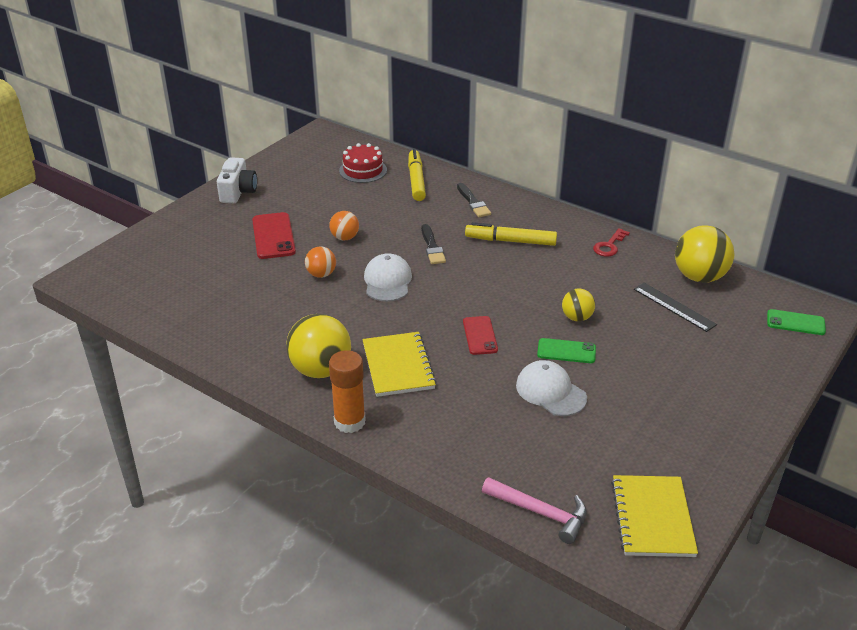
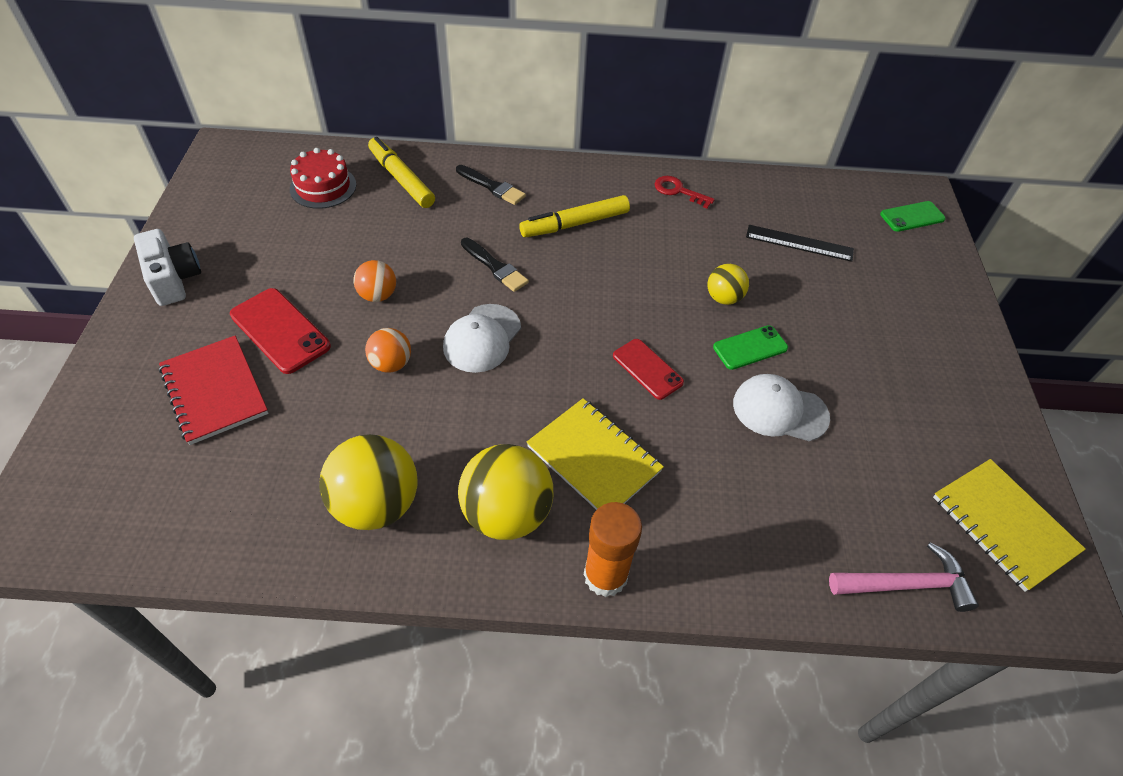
camera: 35 degrees left, 15 degrees up
white cap [364,253,412,302] -> white cap turned 120 degrees counterclockwise [443,304,521,373]
red key [593,228,630,257] -> red key turned 120 degrees clockwise [654,176,715,209]
yellow ball [675,225,734,283] -> yellow ball moved to [319,434,418,530]
none -> red notebook [159,336,268,445]

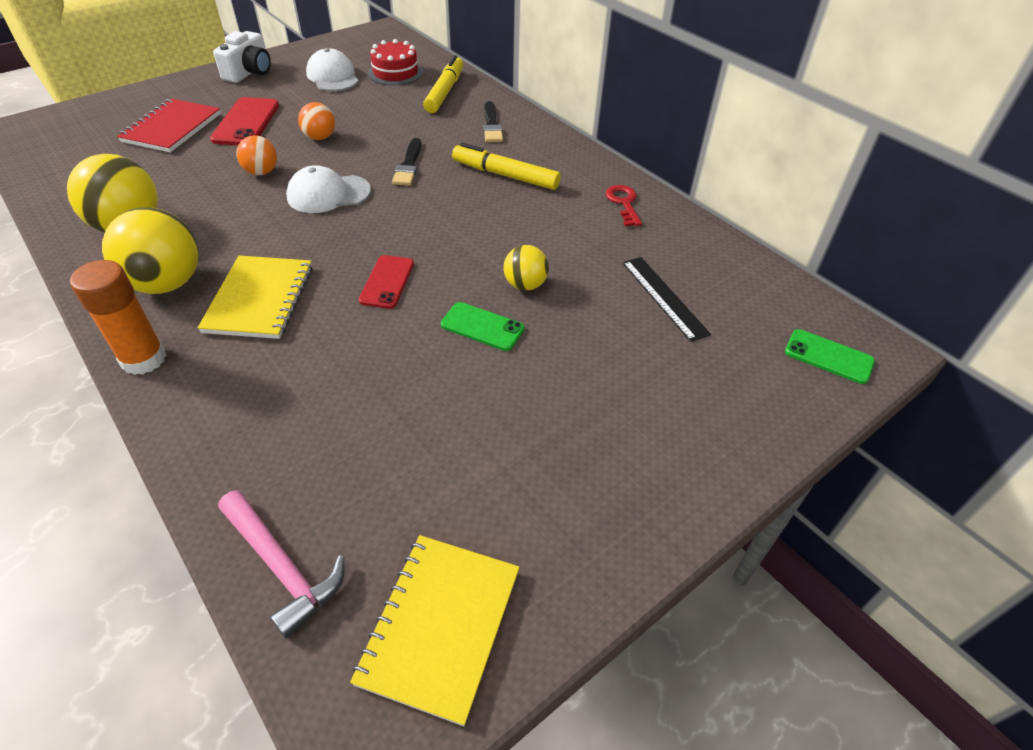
camera: 50 degrees right, 5 degrees down
white cap [733,374,830,441] -> white cap moved to [306,48,358,91]

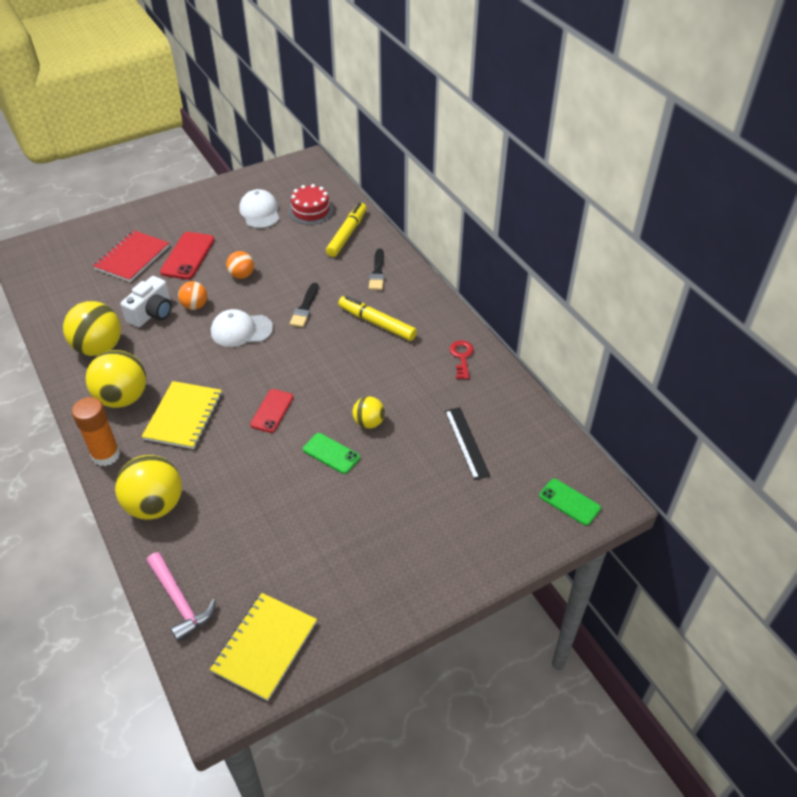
camera: 10 degrees right, 0 degrees up
white camera [213,31,271,83] -> white camera moved to [121,276,172,327]
none -> yellow ball [115,455,182,520]

